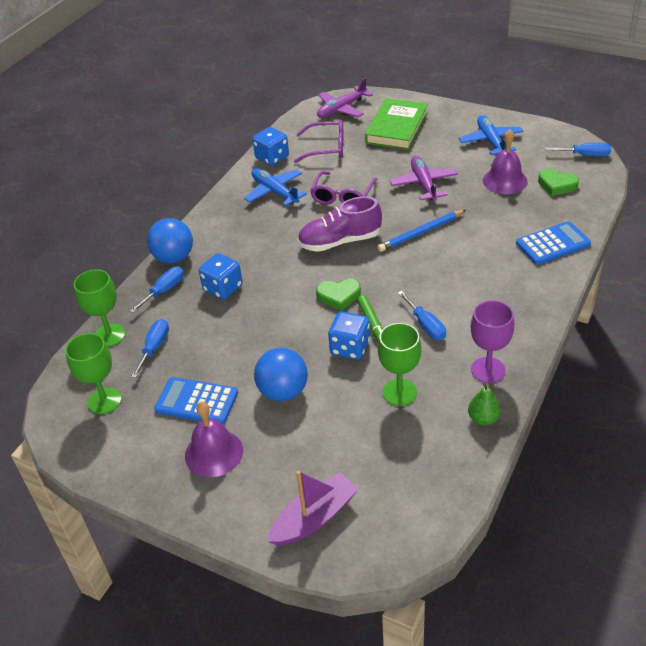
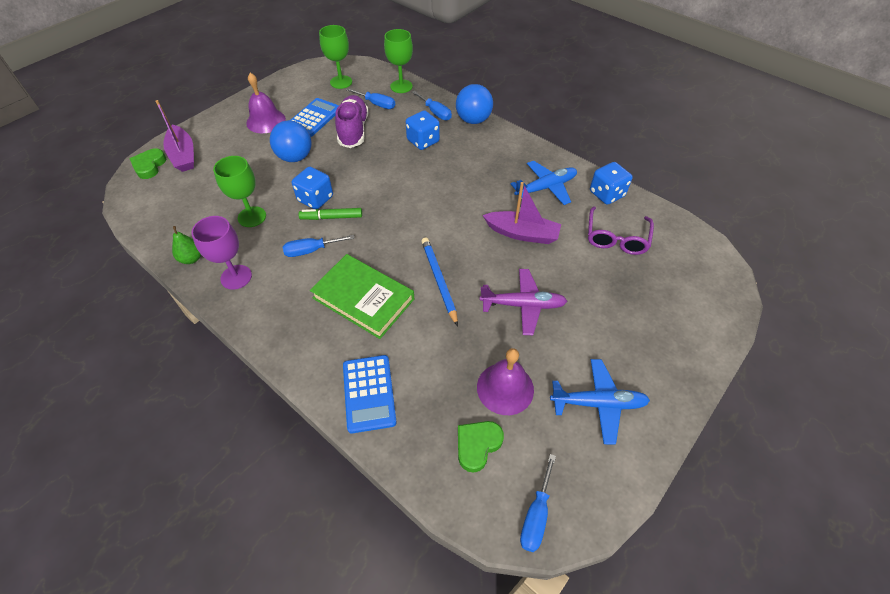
camera: 100 degrees right, 10 degrees up
purple shoe [298,196,382,252] -> purple shoe moved to [335,95,369,148]
purple glasses [310,171,377,205] -> purple boat [483,182,561,244]
green heart [316,278,361,311] -> green heart moved to [130,148,166,179]
purple plane [317,78,373,118] -> none
green book [365,98,428,150] -> green book moved to [310,254,414,339]

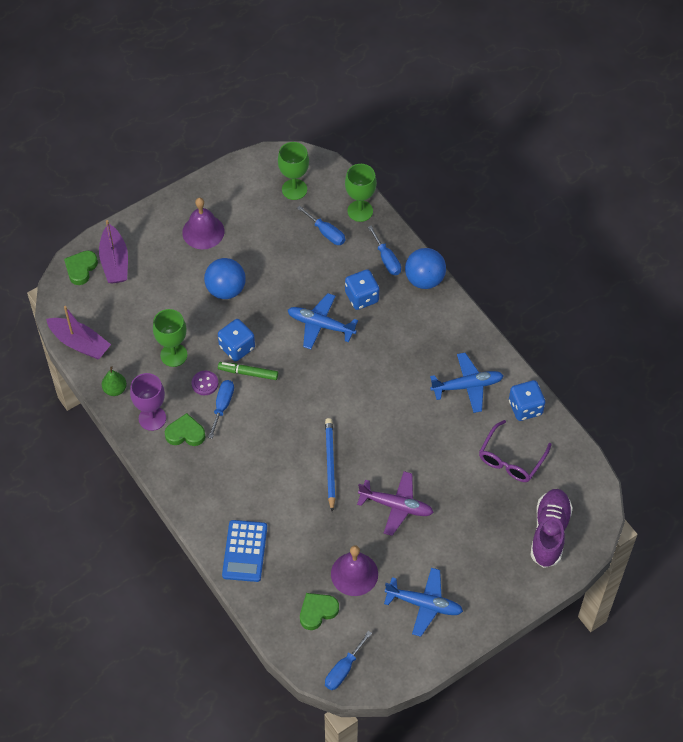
camera: 15 degrees right, 5 degrees up
blue screwdriver [283,235,355,257] -> blue screwdriver turned 105 degrees clockwise [208,380,234,439]
blue calculator [290,98,339,137] -> none
green book [310,254,414,339] -> none
purple shoe [335,95,369,148] -> purple shoe moved to [530,489,573,568]
purple boat [483,182,561,244] -> purple boat moved to [46,306,111,359]
none -> green heart [165,413,205,446]
none -> purple button [191,371,218,395]
none -> blue plane [288,293,358,349]

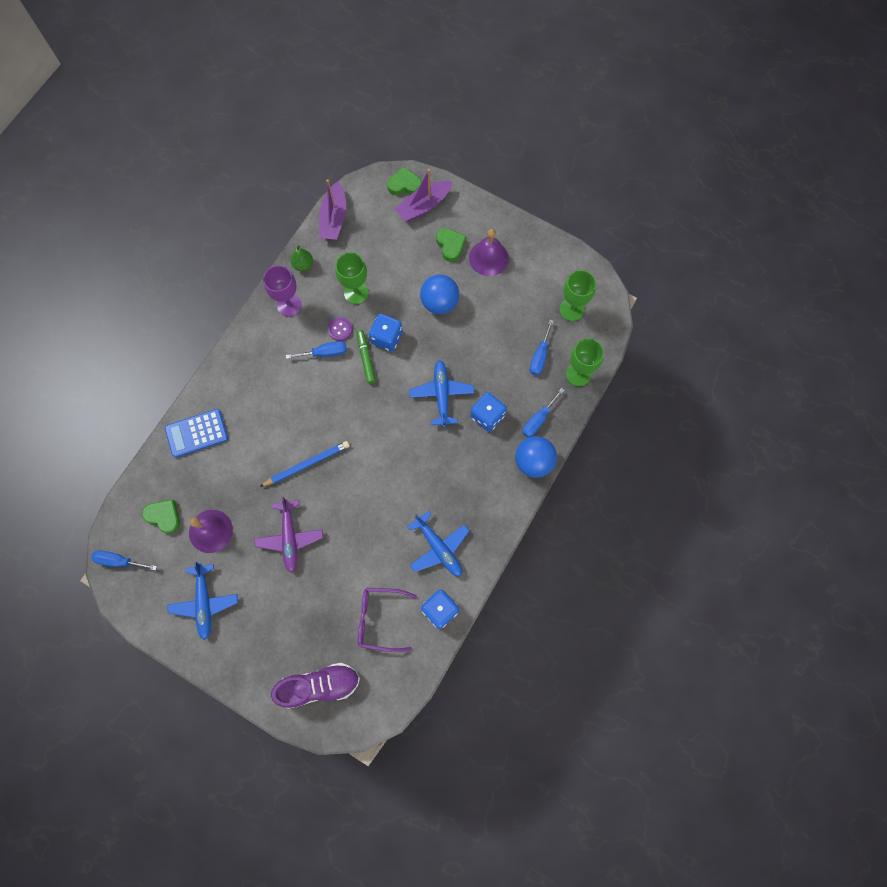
camera: 65 degrees right, 15 degrees up
green heart [165,413,205,446] -> green heart moved to [436,228,466,262]

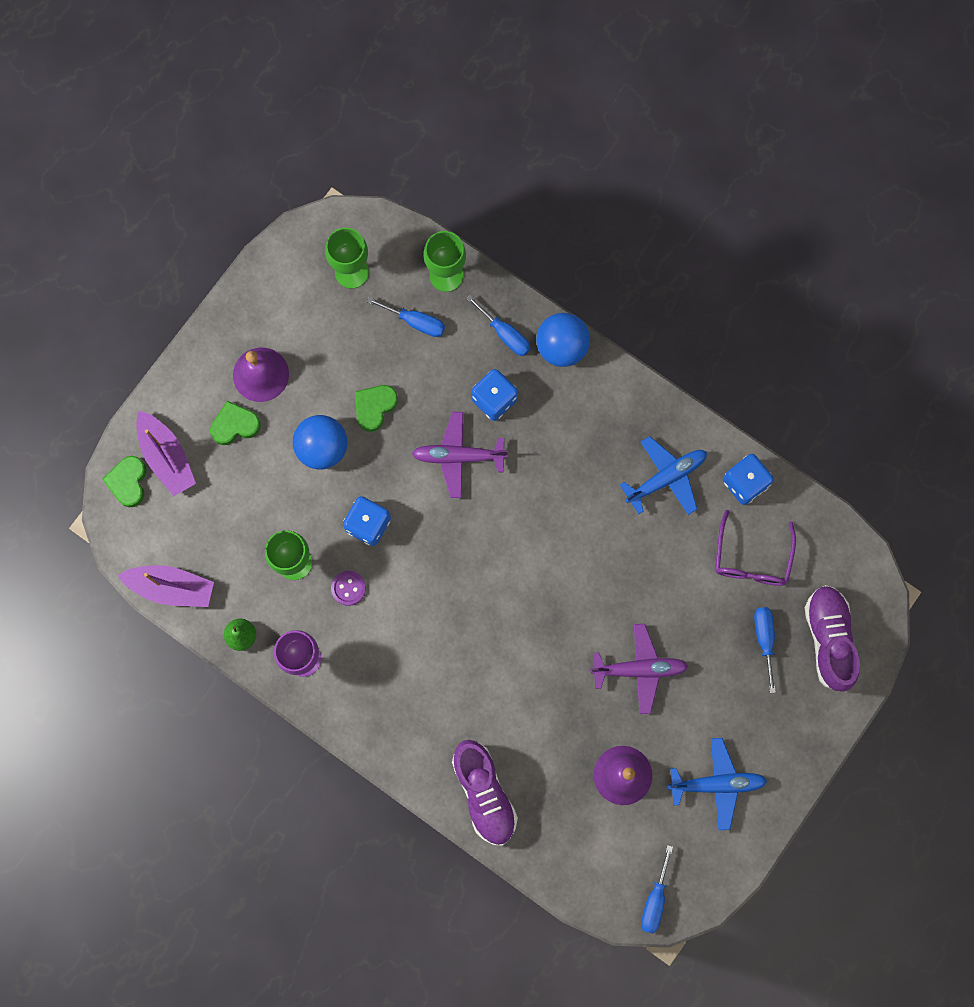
camera: 85 degrees left, 5 degrees up
green heart [142,499,180,534] -> green heart moved to [355,385,398,432]
blue calculator [165,409,228,458] -> purple shoe [452,740,518,845]
blue pencil [260,441,349,487] -> none
blue screwdriver [286,341,347,359] -> blue screwdriver moved to [754,607,776,693]
green marker [357,330,376,384] -> none
blue plane [409,360,474,427] -> purple plane [412,412,508,498]

